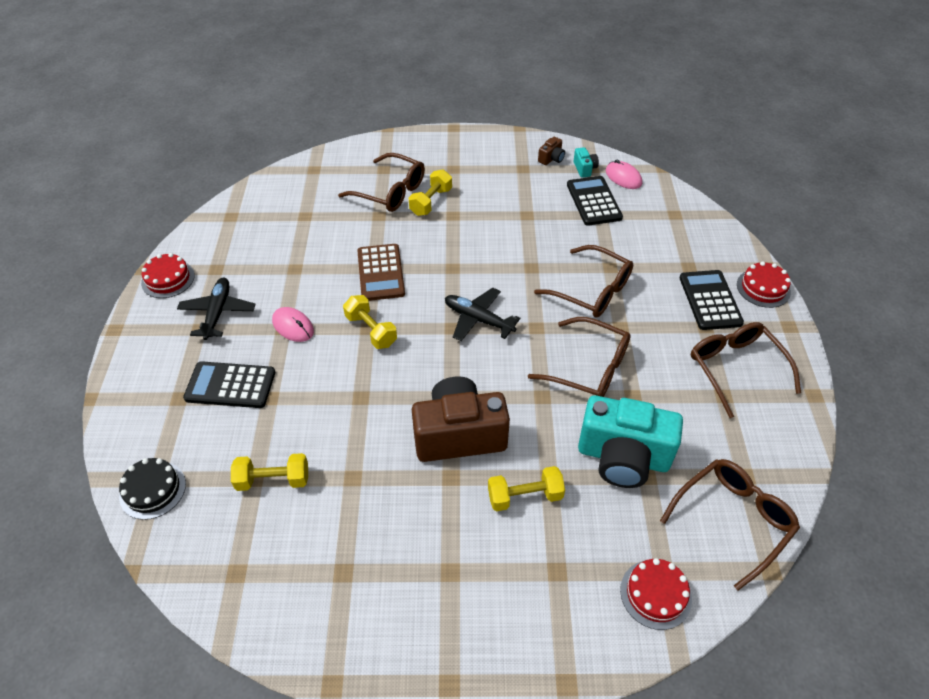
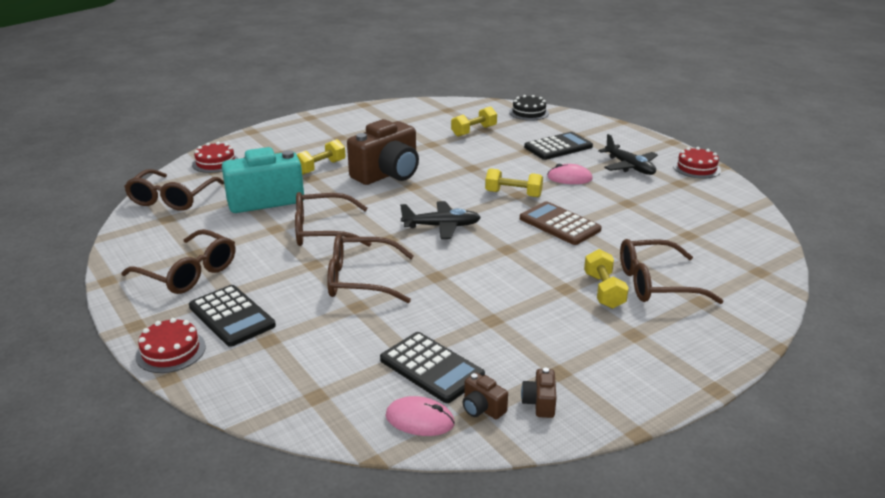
camera: 145 degrees right, 20 degrees down
turquoise camera [574,147,599,178] -> brown camera [463,373,508,419]

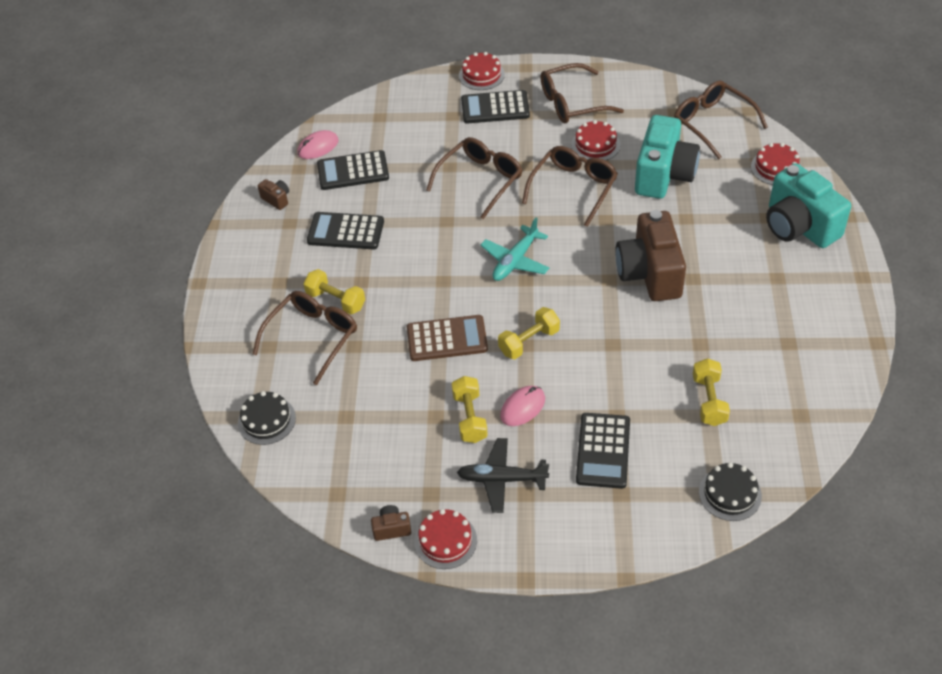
camera: 130 degrees right, 20 degrees up
yellow dumbbell [297,139,346,175] -> yellow dumbbell moved to [452,376,488,443]
black plane [400,201,481,239] -> turquoise plane [481,217,549,281]
brown camera [463,373,508,419] -> brown camera moved to [371,505,411,541]
none -> black cake [238,391,296,445]
none -> black calculator [307,212,384,250]
none -> red cake [571,120,620,160]
none -> turquoise camera [766,163,851,248]

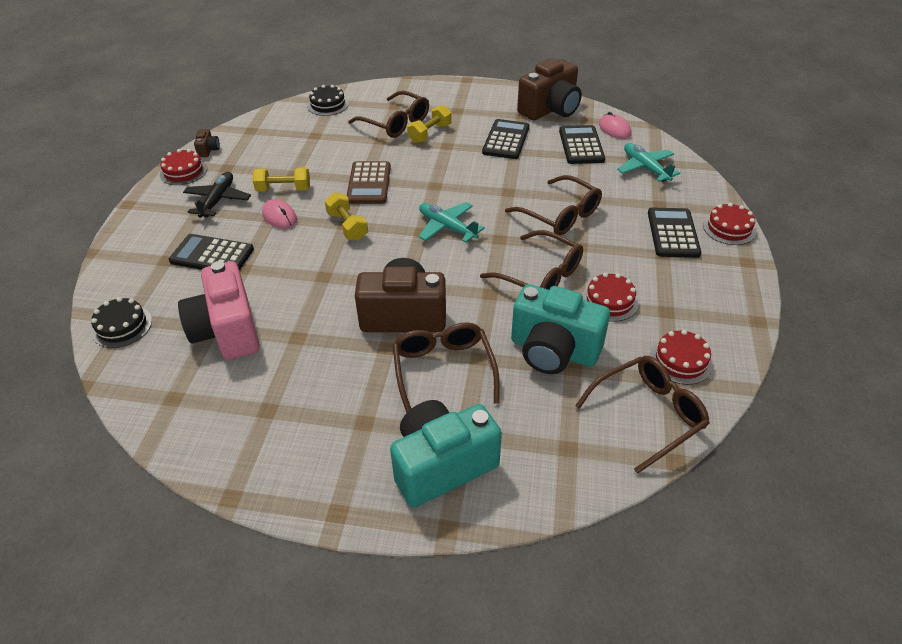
camera: 95 degrees right, 5 degrees down
brown camera [258,179,289,210] -> brown camera [517,58,582,120], size x2.44
brown glasses [540,63,624,123] -> brown glasses moved to [392,322,500,413]
yellow dumbbell [693,358,730,426] -> pink camera [178,261,260,360]
red cake [751,143,801,185] -> red cake moved to [650,330,713,385]
none -> turquoise plane [617,143,680,182]

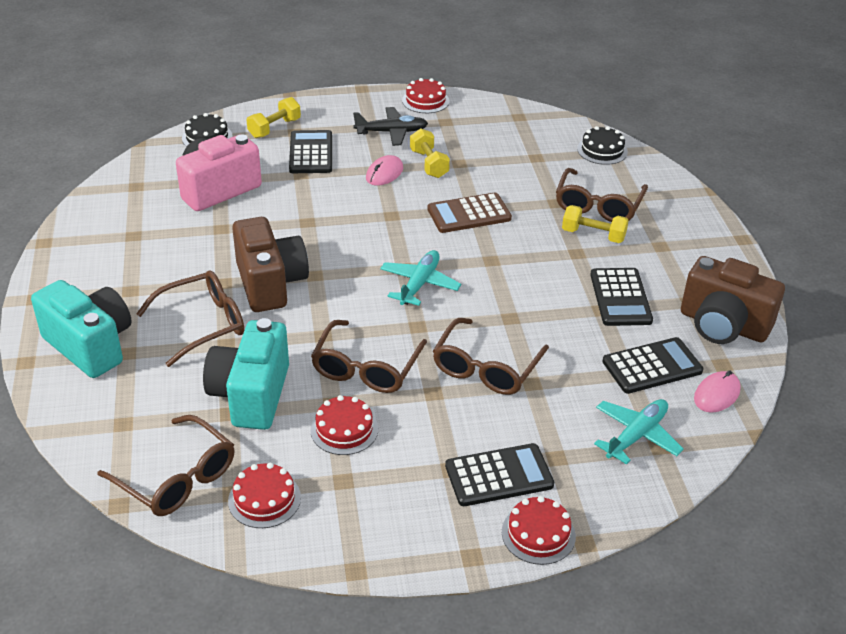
camera: 70 degrees right, 5 degrees down
brown camera [194,129,220,157] -> none
yellow dumbbell [325,192,368,241] -> yellow dumbbell moved to [247,97,301,138]
black calculator [482,119,529,159] -> black calculator turned 90 degrees clockwise [590,268,653,326]

